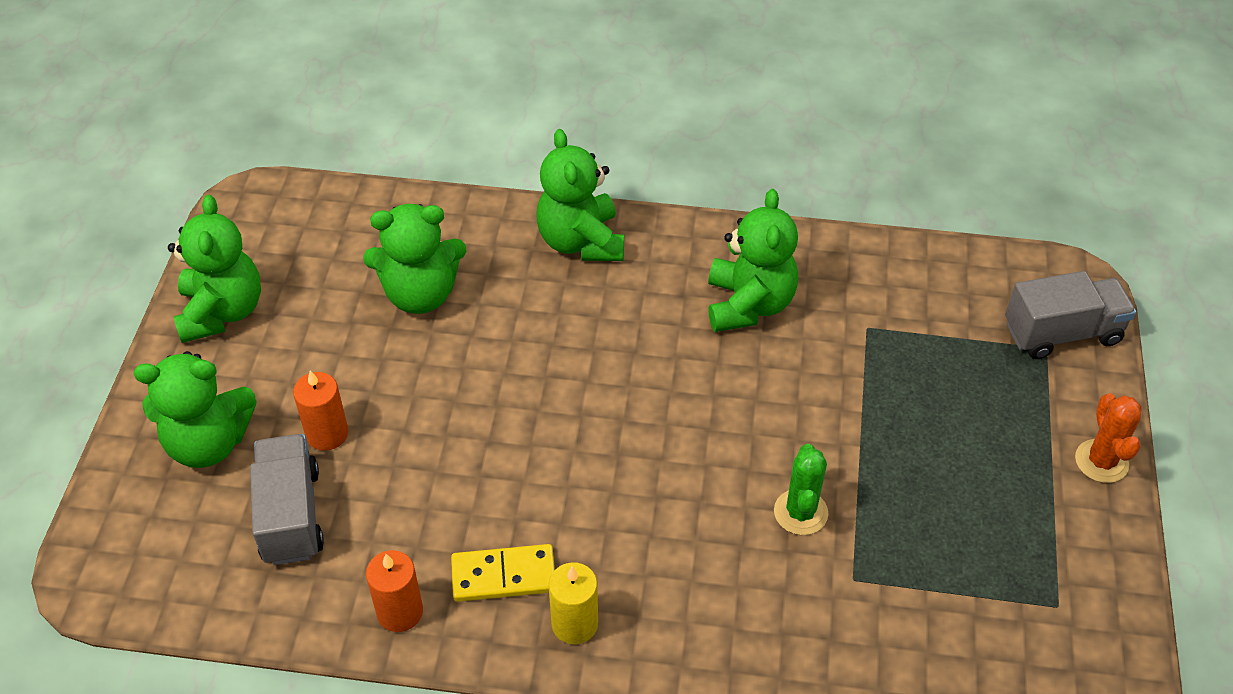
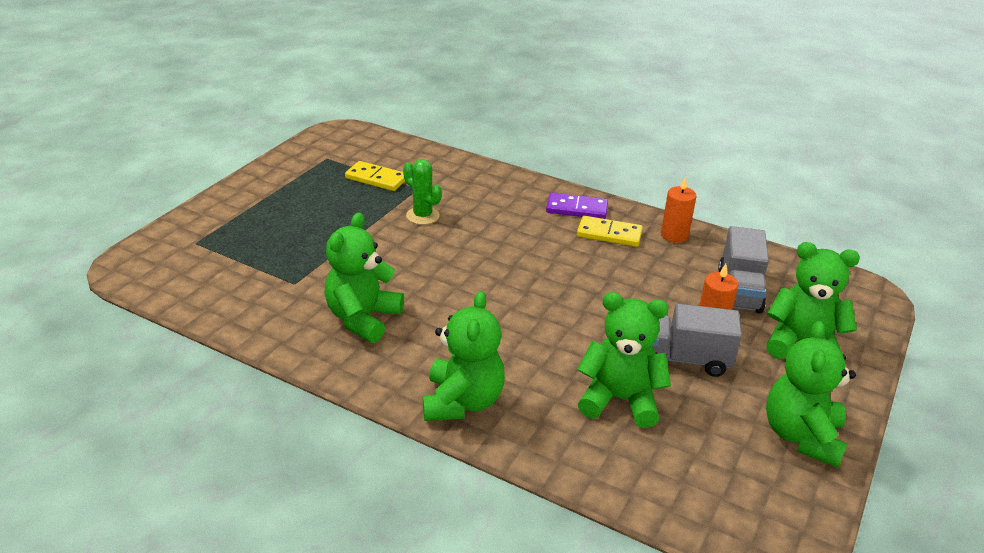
camera: 160 degrees left, 15 degrees down
yellow candle [549,562,598,644] -> purple domino [546,193,608,219]
green cactus [774,444,828,535] -> green cactus turned 75 degrees counterclockwise [403,159,442,225]
grey truck [1005,271,1136,359] -> grey truck moved to [652,304,742,377]
orange cactus [1075,393,1142,483] -> none
none -> yellow domino [345,161,405,191]

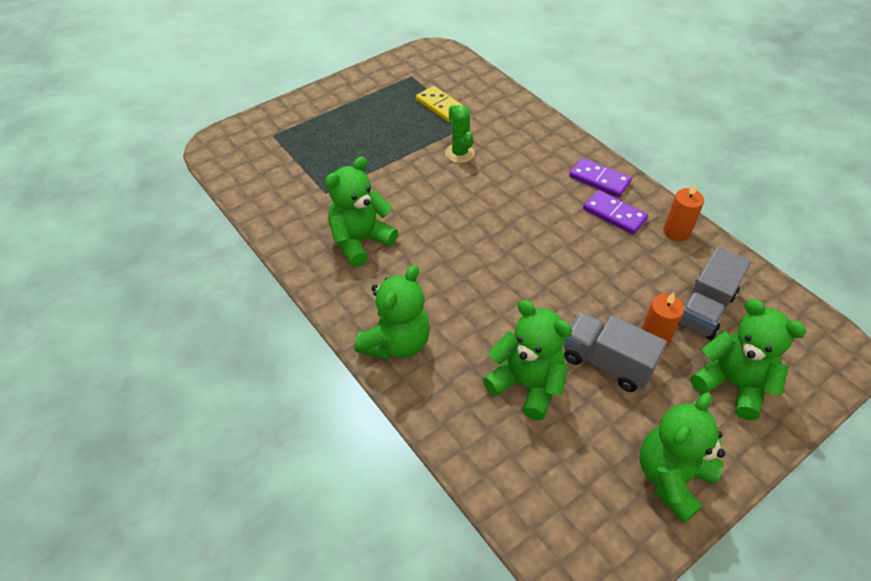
camera: 25 degrees right, 15 degrees up
yellow domino [577,216,643,247] -> purple domino [583,190,648,235]

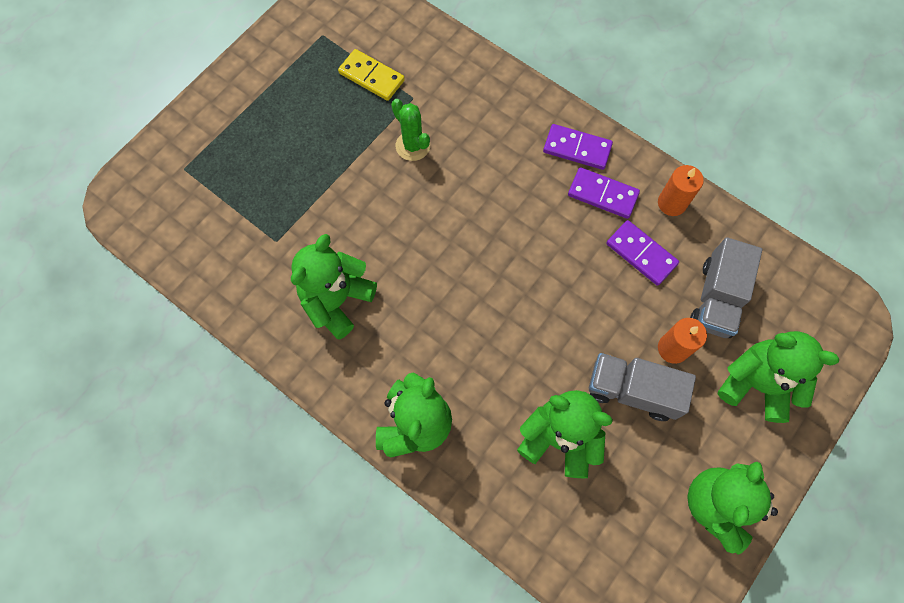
camera: 15 degrees left, 20 degrees up
none -> purple domino [606,220,679,286]

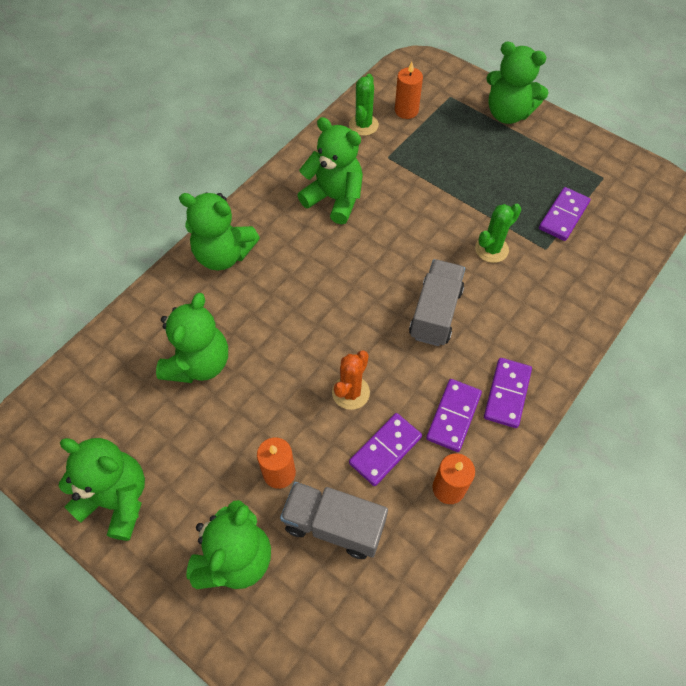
camera: 90 degrees right, 10 degrees down
yellow domino [338,49,405,101] -> purple domino [539,187,590,241]
grey truck [589,353,696,421] -> grey truck moved to [409,259,465,346]
none -> orange cactus [332,350,370,410]
none -> green cactus [349,74,379,136]
none -> orange candle [395,62,423,119]
none -> green teddy bear [486,41,549,124]

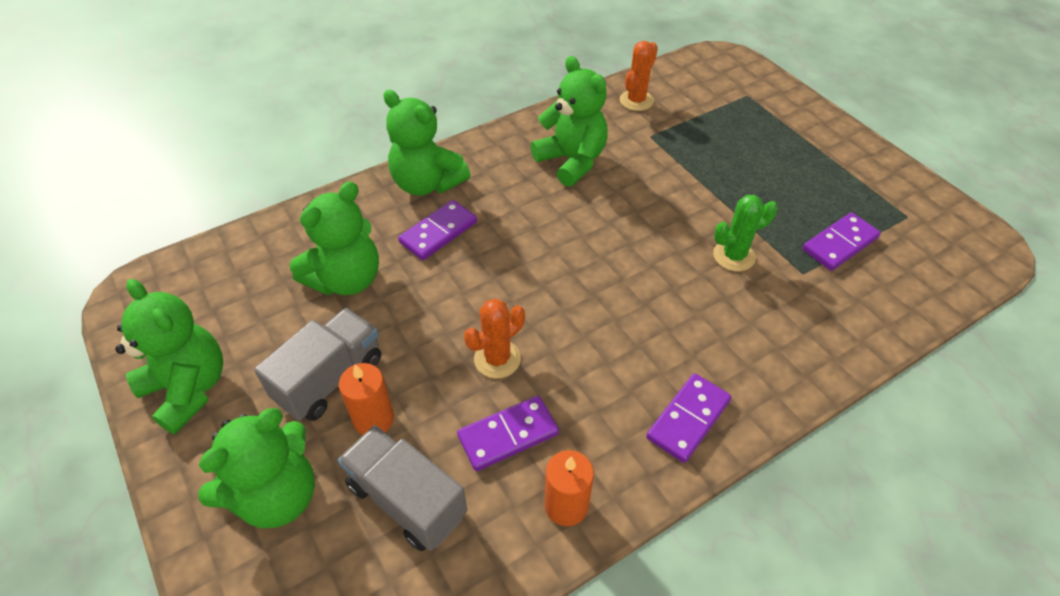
camera: 20 degrees right, 10 degrees down
green cactus [349,74,379,136] -> orange cactus [620,41,658,111]
orange candle [395,62,423,119] -> none
grey truck [409,259,465,346] -> grey truck moved to [254,308,381,421]
purple domino [426,379,482,452] -> purple domino moved to [398,200,477,260]
green teddy bear [486,41,549,124] -> none

